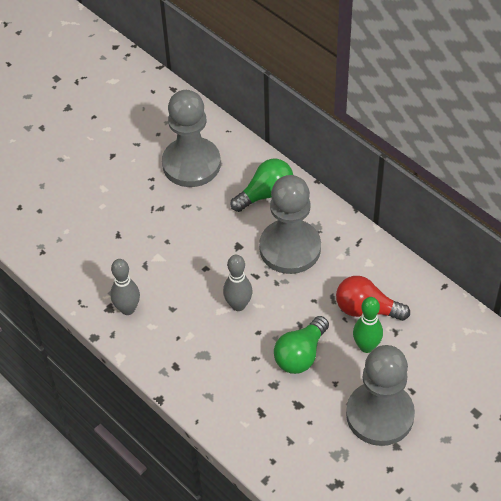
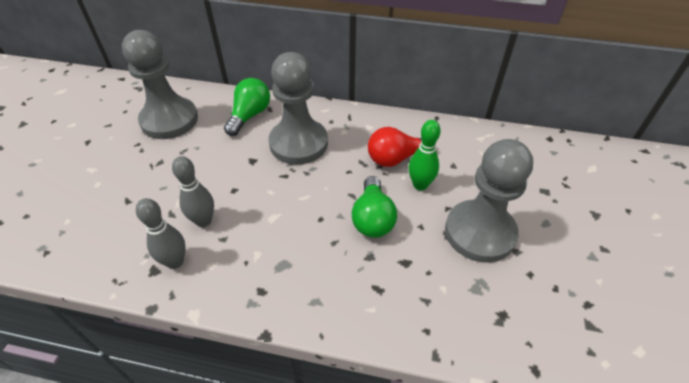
camera: 35 degrees left, 5 degrees down
grey bowling pin [223,255,252,311] -> grey bowling pin moved to [172,156,214,227]

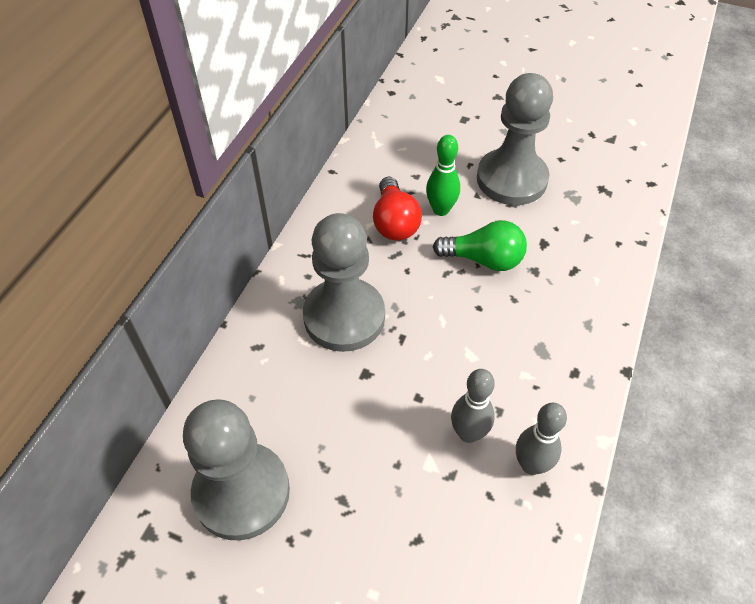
camera: 80 degrees left, 5 degrees up
green light bulb [224,78,270,136] -> none

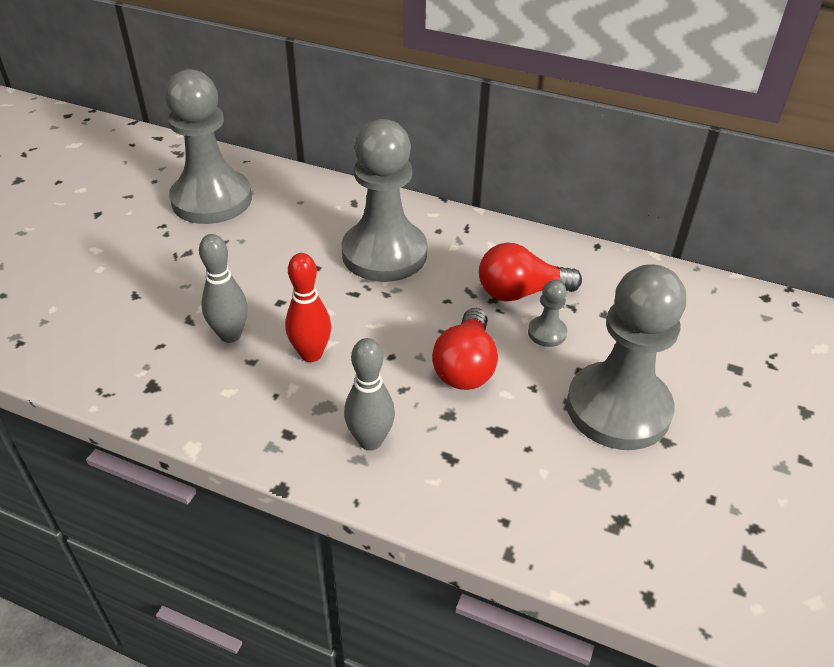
camera: 90 degrees right, 10 degrees down
green bowling pin [426,135,460,216] -> grey pawn [528,280,567,347]
green light bulb [433,221,527,271] -> red light bulb [432,308,498,390]
grey bowling pin [516,403,567,475] -> grey bowling pin moved to [344,338,395,450]
none -> red bowling pin [285,253,331,362]

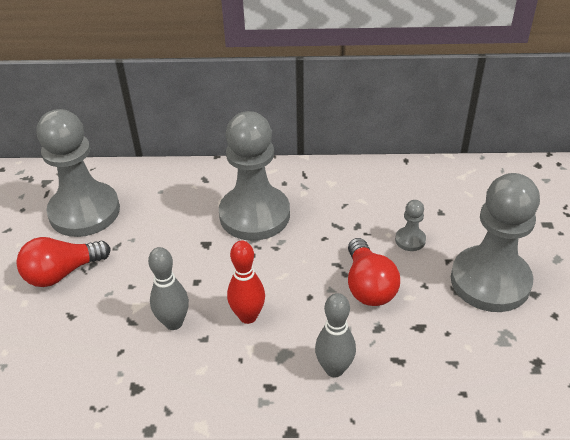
camera: 20 degrees left, 0 degrees up
red light bulb [479,243,582,302] -> red light bulb moved to [16,237,111,287]

